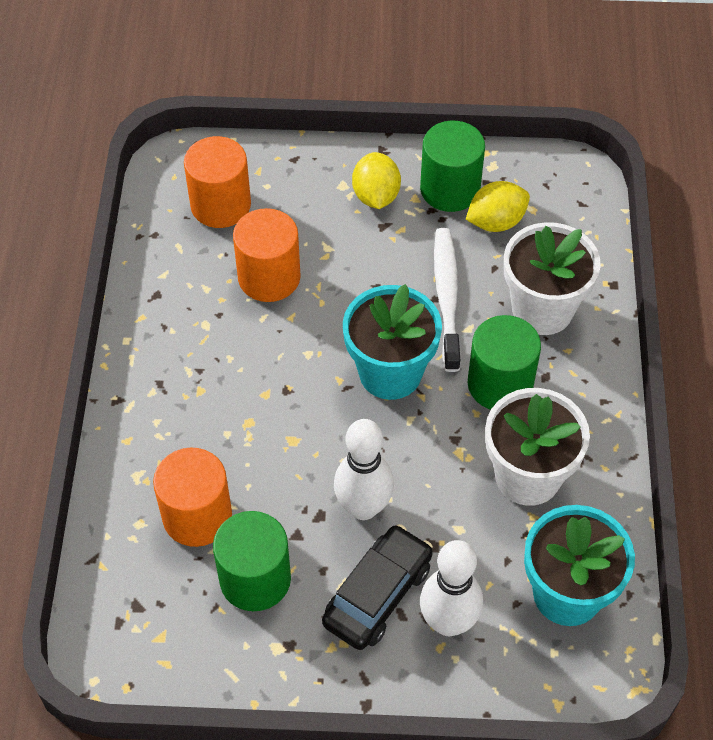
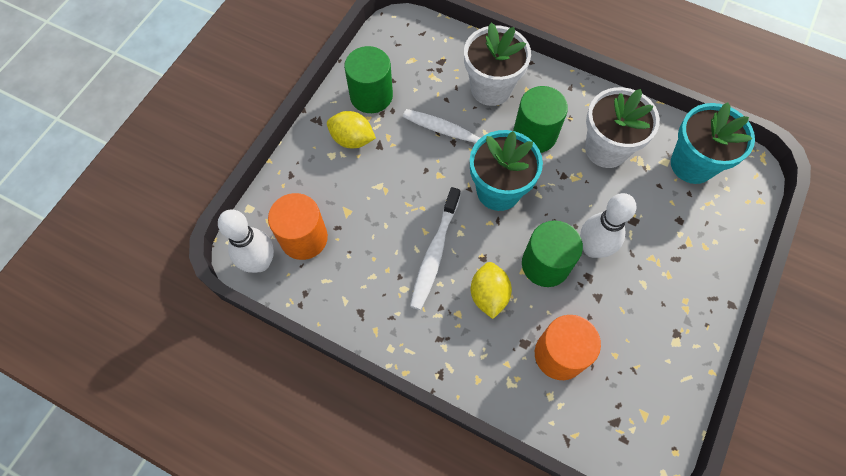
camera: 65 degrees left, 10 degrees up
green cylinder [213,511,291,611] -> green cylinder moved to [522,221,583,287]
orange cylinder [233,208,301,302] -> none
black car [322,524,433,650] -> none
white bowling pin [420,540,483,636] -> white bowling pin moved to [218,209,274,273]
yellow lemon [466,181,530,232] -> yellow lemon moved to [471,262,512,319]
none -> white toothbrush [410,187,460,310]

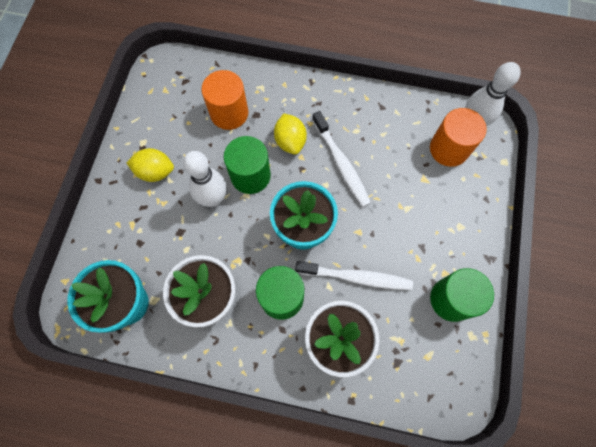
camera: 165 degrees right, 5 degrees up
yellow lemon [327,111,376,148] -> yellow lemon moved to [126,148,174,182]
white toothbrush [410,187,460,310] -> white toothbrush turned 150 degrees clockwise [312,111,371,207]

